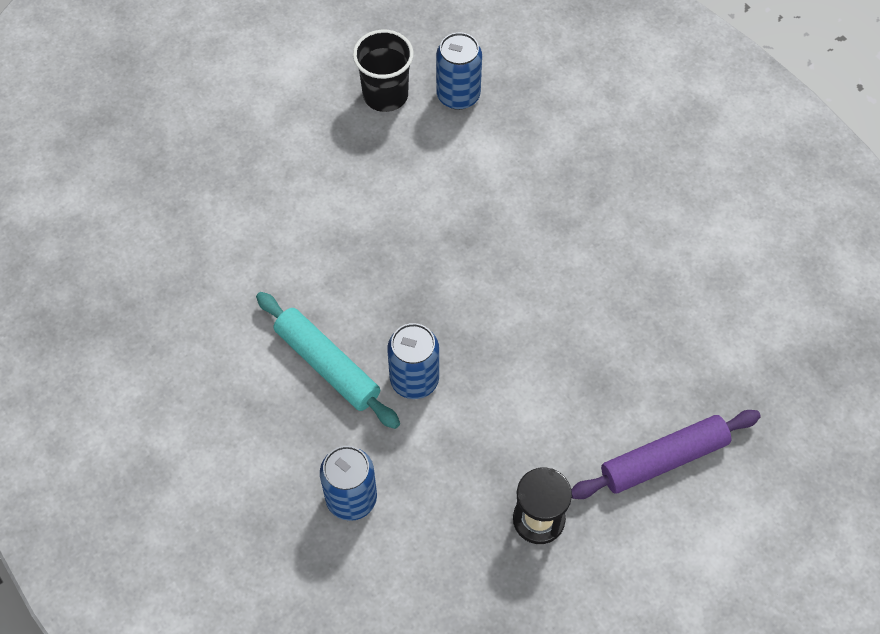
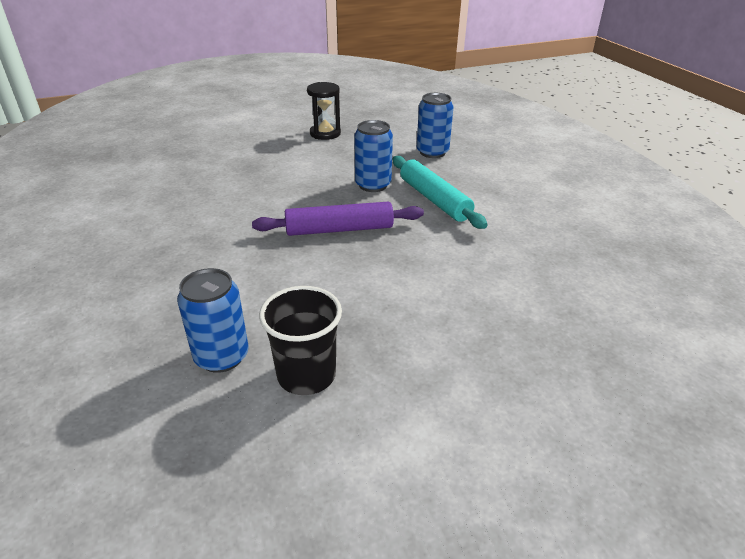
camera: 165 degrees left, 25 degrees down
purple rolling pin [571,410,761,499] -> purple rolling pin moved to [252,202,424,236]

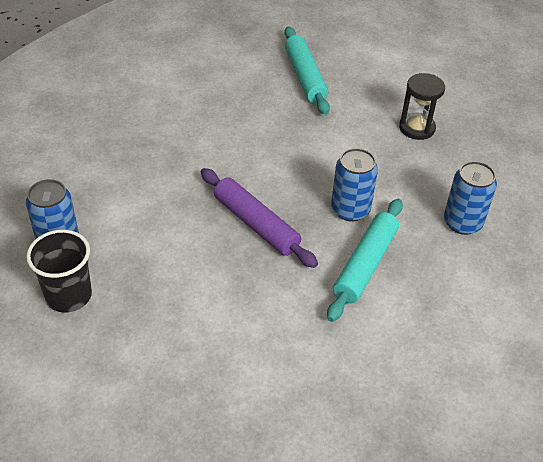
camera: 55 degrees right, 10 degrees up
none -> turquoise rolling pin [284,26,330,115]

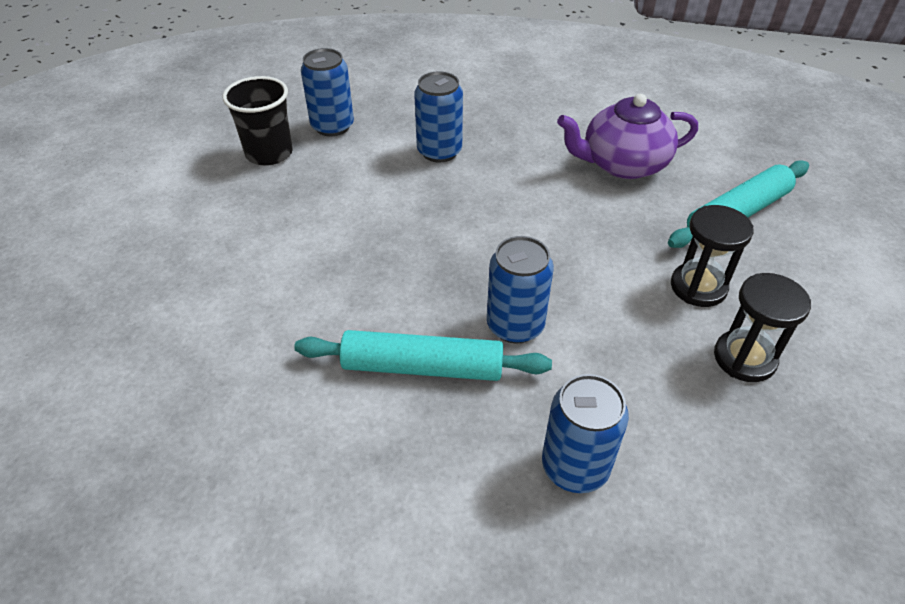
camera: 70 degrees right, 0 degrees up
purple rolling pin [201,168,318,268] -> none
none -> blue can [414,71,463,162]
none -> purple teapot [557,94,698,179]
none -> black hourglass [671,205,754,307]

